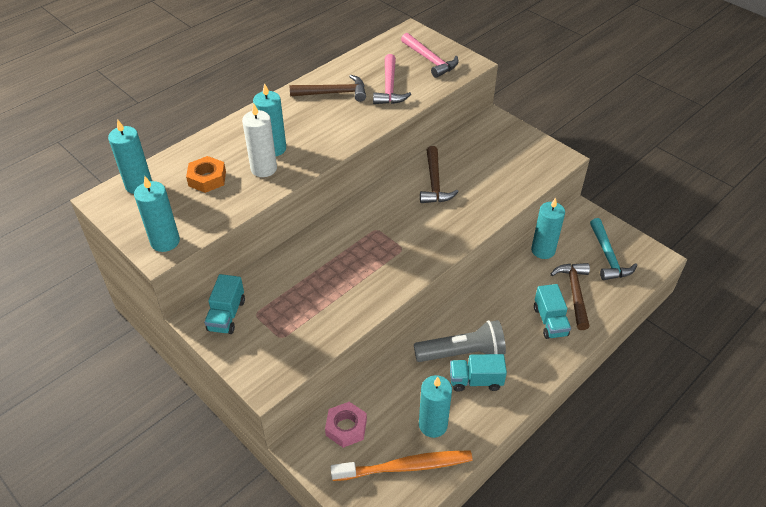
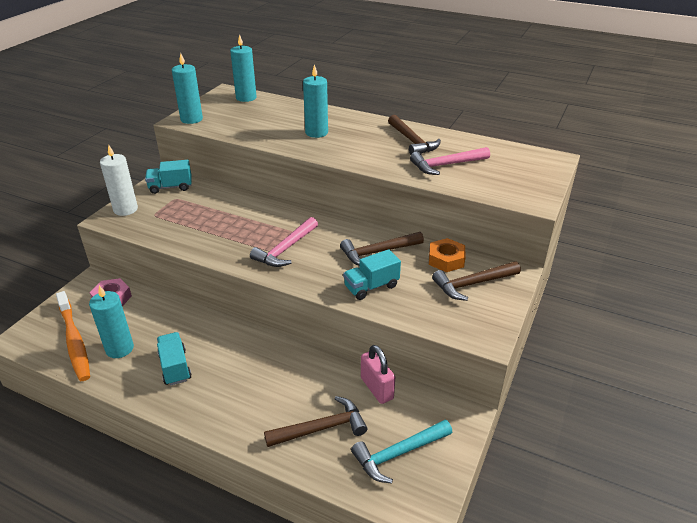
camera: 70 degrees right, 10 degrees down
orange nut [186,156,226,193] -> orange nut moved to [429,238,466,272]
white candle [242,104,277,177] -> white candle moved to [100,145,138,216]
pink hammer [401,33,458,78] -> pink hammer moved to [250,217,318,267]
grey flashlight [414,320,506,362] -> none
turquoise candle [531,198,565,259] -> pink padlock [361,345,395,404]
turquoise truck [534,284,571,339] -> turquoise truck moved to [343,249,401,300]
none -> brown hammer [432,261,521,301]

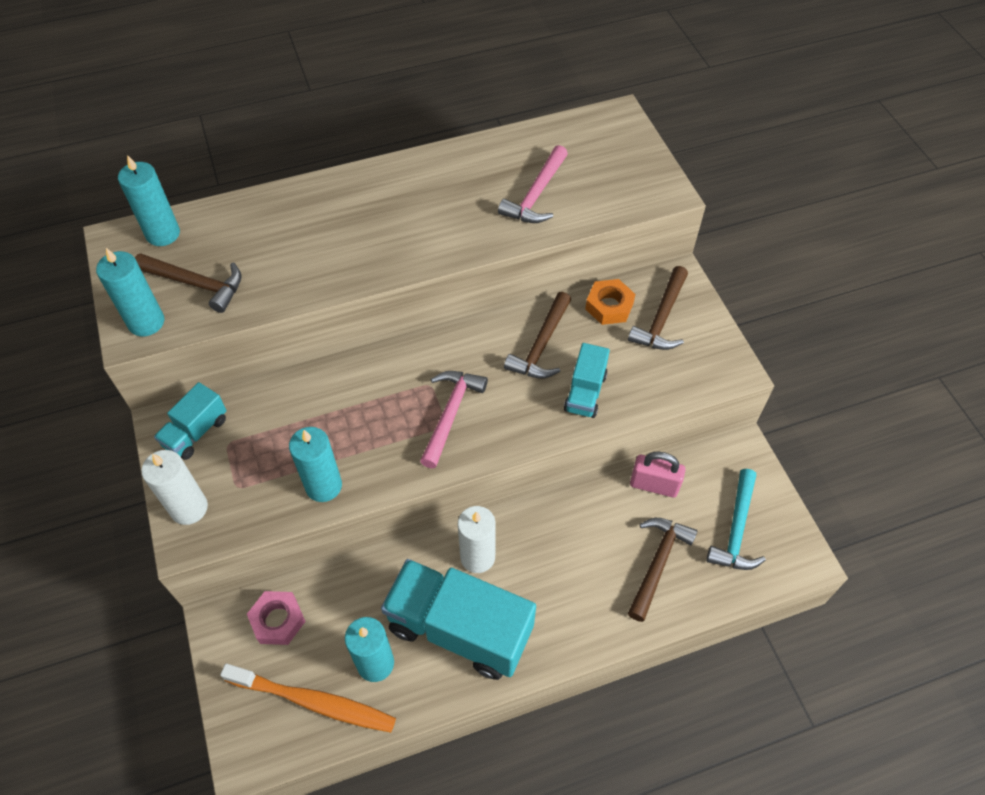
camera: 45 degrees left, 20 degrees up
turquoise truck [157,332,192,385] -> turquoise truck [381,559,536,680], size x1.98
pink hammer [250,217,318,267] -> pink hammer turned 150 degrees counterclockwise [420,371,488,468]
turquoise candle [303,64,328,138] -> turquoise candle moved to [289,427,342,502]
brown hammer [388,115,441,155] -> brown hammer moved to [135,253,241,313]
none -> white candle [458,506,496,573]

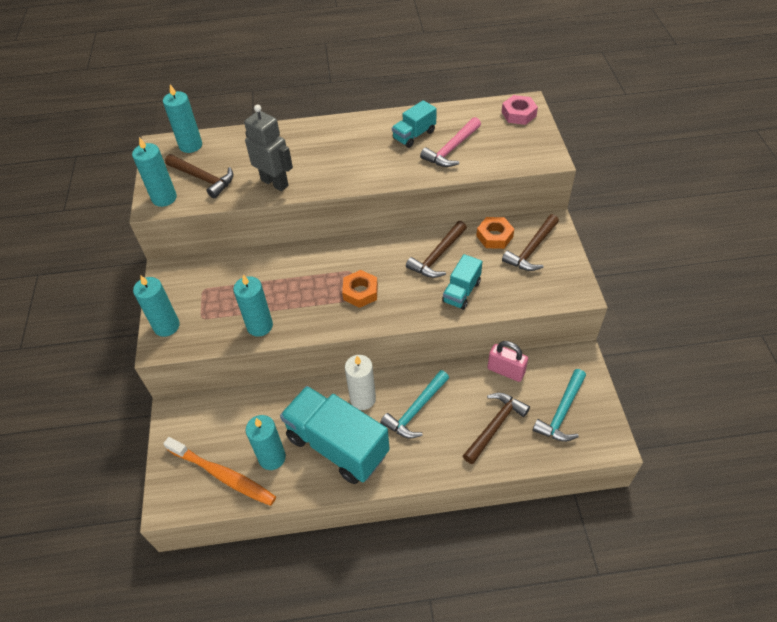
camera: 15 degrees right, 5 degrees down
white candle [141,450,208,525] -> turquoise candle [133,276,180,337]
turquoise truck [154,382,227,460] -> turquoise truck moved to [392,100,437,148]
pink nut [247,591,306,645] -> pink nut moved to [502,95,538,125]
pink hammer [420,371,488,468] -> orange nut [342,270,378,308]
none -> grey robot [244,104,293,191]
none -> turquoise hammer [380,370,449,438]

